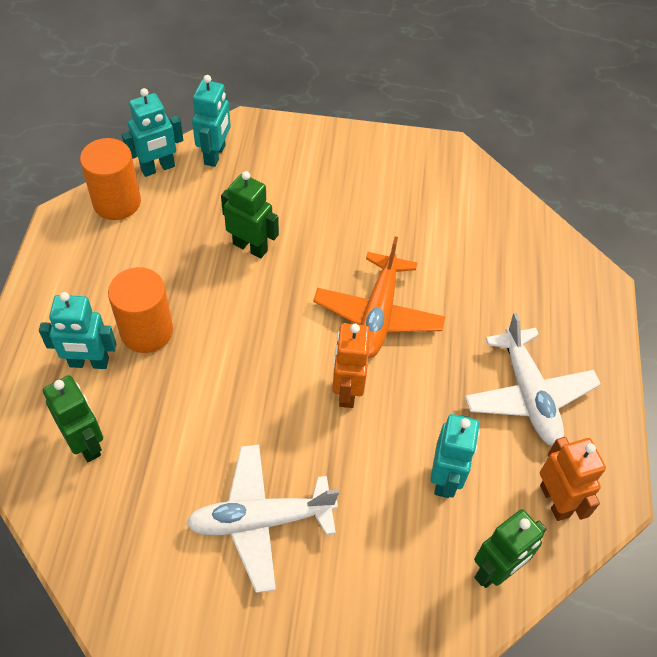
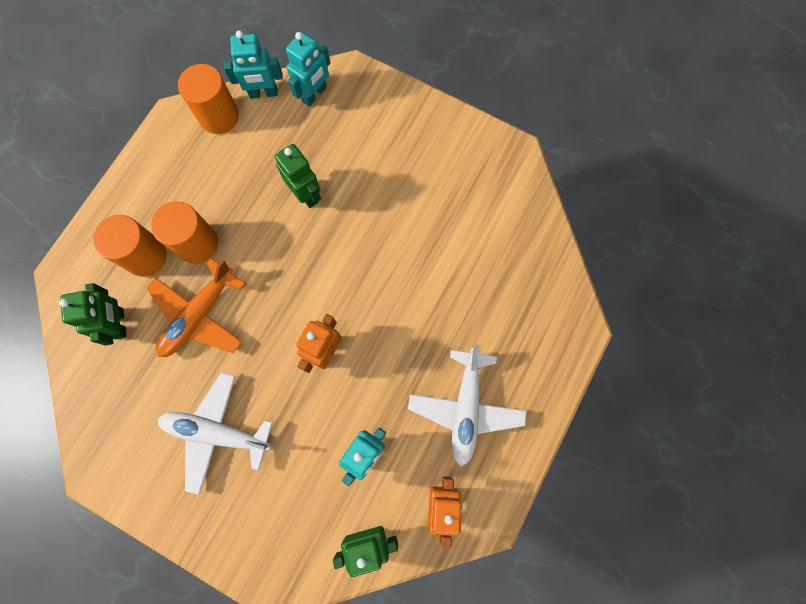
camera: 25 degrees right, 20 degrees up
turquoise robot [39,292,116,369] -> orange cylinder [93,215,167,277]
orange plane [313,236,445,359] -> orange plane moved to [146,258,246,357]

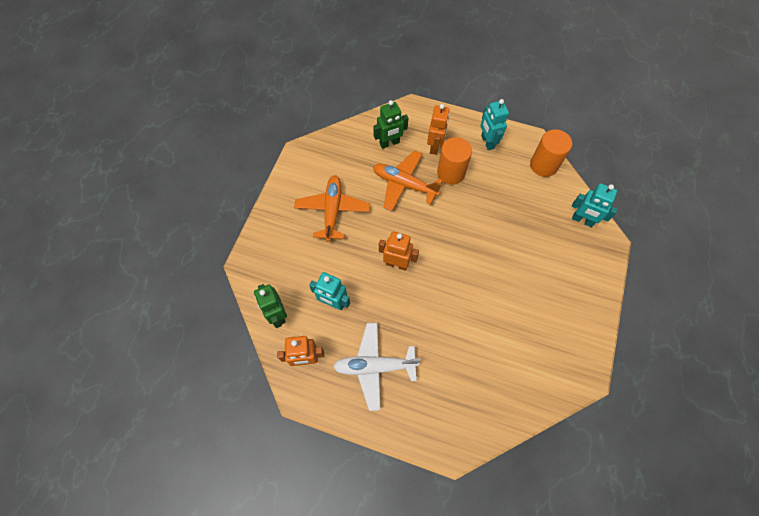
camera: 80 degrees right, 10 degrees down
orange cylinder [93,215,167,277] -> orange robot [427,104,450,155]
white plane [158,373,273,495] -> orange plane [294,175,370,242]
turquoise robot [224,30,283,99] -> turquoise robot moved to [480,99,509,150]
green robot [275,144,321,208] -> none

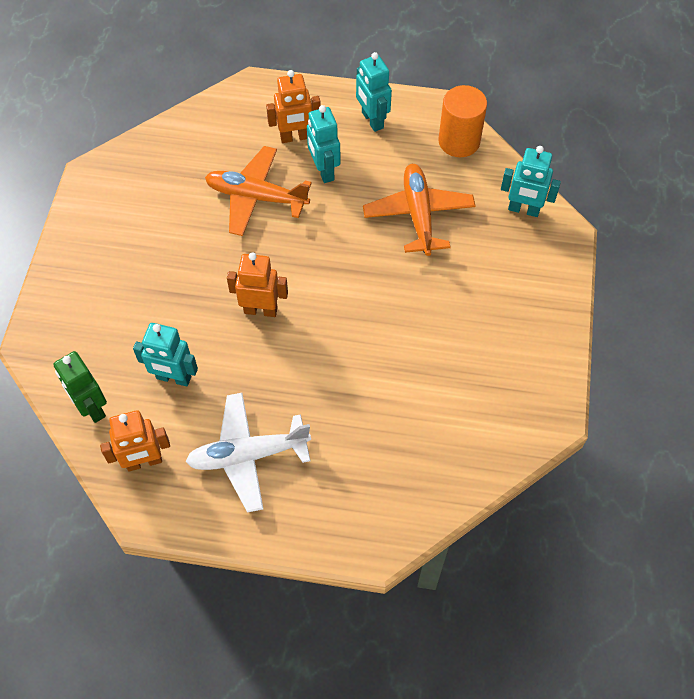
camera: 10 degrees left, 5 degrees down
orange plane [294,175,370,242] -> orange plane moved to [363,164,475,256]
green robot [373,100,408,149] -> none
orange robot [427,104,450,155] -> orange robot turned 75 degrees clockwise [266,70,321,143]
orange cylinder [437,137,472,185] -> turquoise robot [307,105,340,183]

